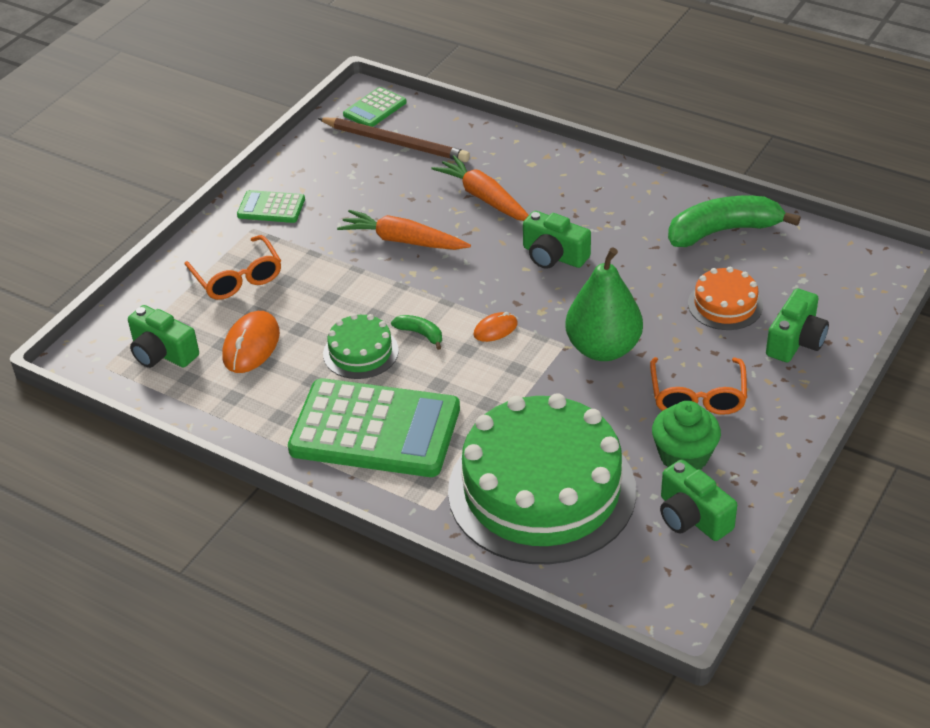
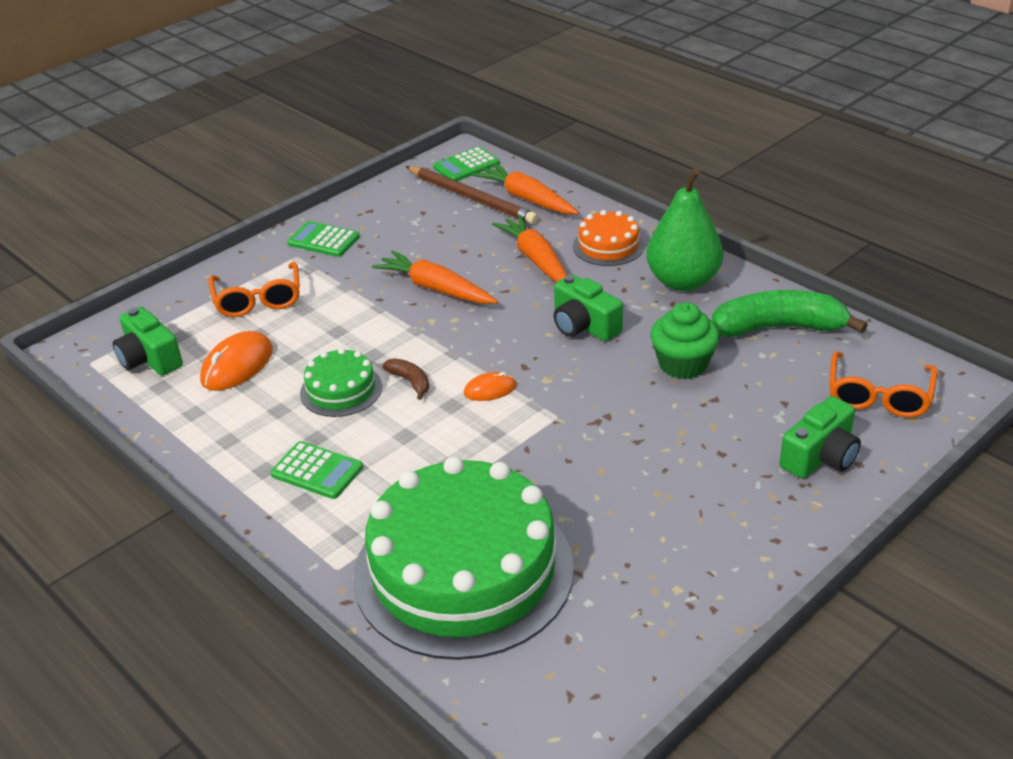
camera: 15 degrees right, 5 degrees down
green calculator [288,378,460,477] -> green calculator [271,441,363,499], size x0.46
green banana [391,315,442,350] -> brown banana [382,358,429,400]
green pear [565,247,643,361] -> green pear moved to [646,168,723,291]
orange glasses [650,357,747,415] -> orange glasses moved to [829,352,937,418]
green cupcake [652,401,721,470] -> green cupcake moved to [650,302,719,379]
green camera [660,459,737,541] -> none
orange cake [688,267,763,330] -> orange cake moved to [573,210,645,266]
none -> orange carrot [473,163,579,214]

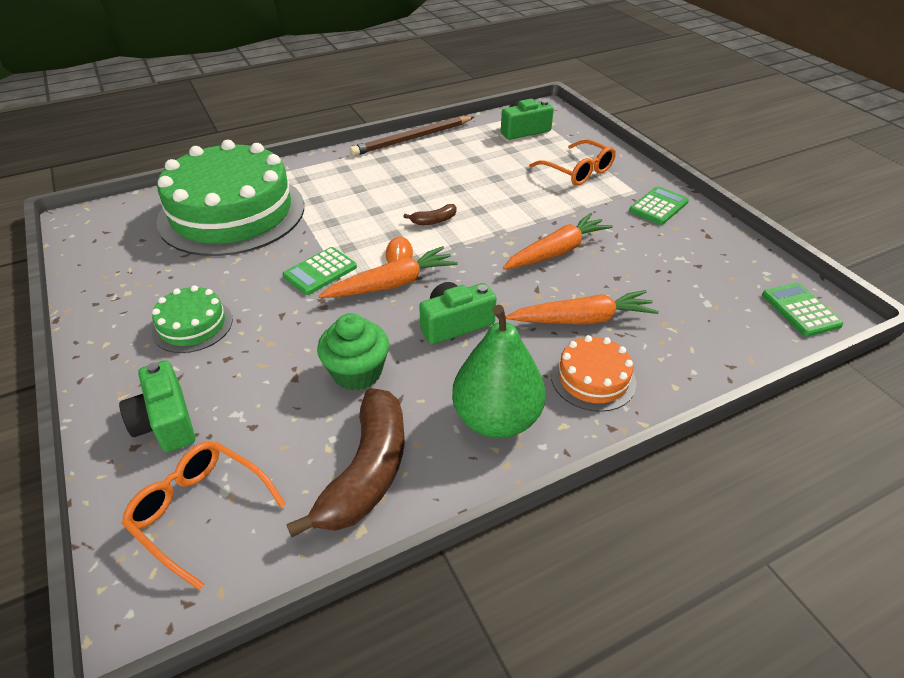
camera: 105 degrees right, 5 degrees up
orange mouse [200,331,273,391] -> none
orange glasses [209,261,300,317] -> orange glasses turned 135 degrees counterclockwise [529,139,616,186]
green calculator [271,441,363,499] -> green calculator moved to [283,247,357,295]
green cake [300,348,382,417] -> green cake moved to [152,285,233,353]
brown pencil [406,166,538,224] -> brown pencil moved to [350,116,474,156]
orange carrot [473,163,579,214] -> orange carrot moved to [318,246,458,298]
green banana [712,290,868,337] -> brown banana [286,388,405,537]

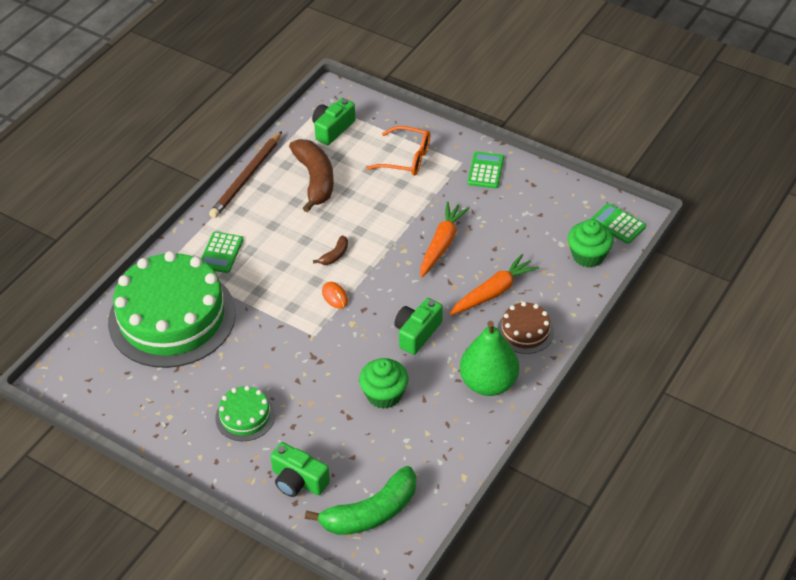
camera: 30 degrees left, 5 degrees up
orange glasses [122,441,286,591] -> green banana [305,466,416,535]
green calculator [283,247,357,295] -> green calculator moved to [201,232,243,273]
brown banana [286,388,405,537] -> brown banana moved to [289,139,334,212]
orange carrot [318,246,458,298] -> none
orange cake [551,335,636,412] -> brown cake [497,302,554,354]
none -> green cupcake [568,219,613,267]

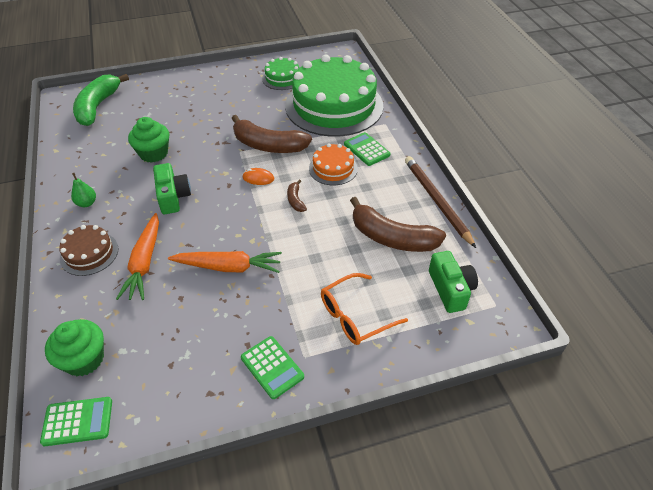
camera: 130 degrees right, 0 degrees up
green cake [215,386,275,441] -> green cake moved to [262,57,299,90]
green camera [270,442,330,497] -> none
orange carrot [420,202,470,278] -> orange carrot turned 60 degrees counterclockwise [168,251,282,273]
green pear [460,321,519,396] -> green pear [71,173,96,207], size x0.44
none -> brown banana [231,115,312,153]
none -> orange cake [309,143,358,185]

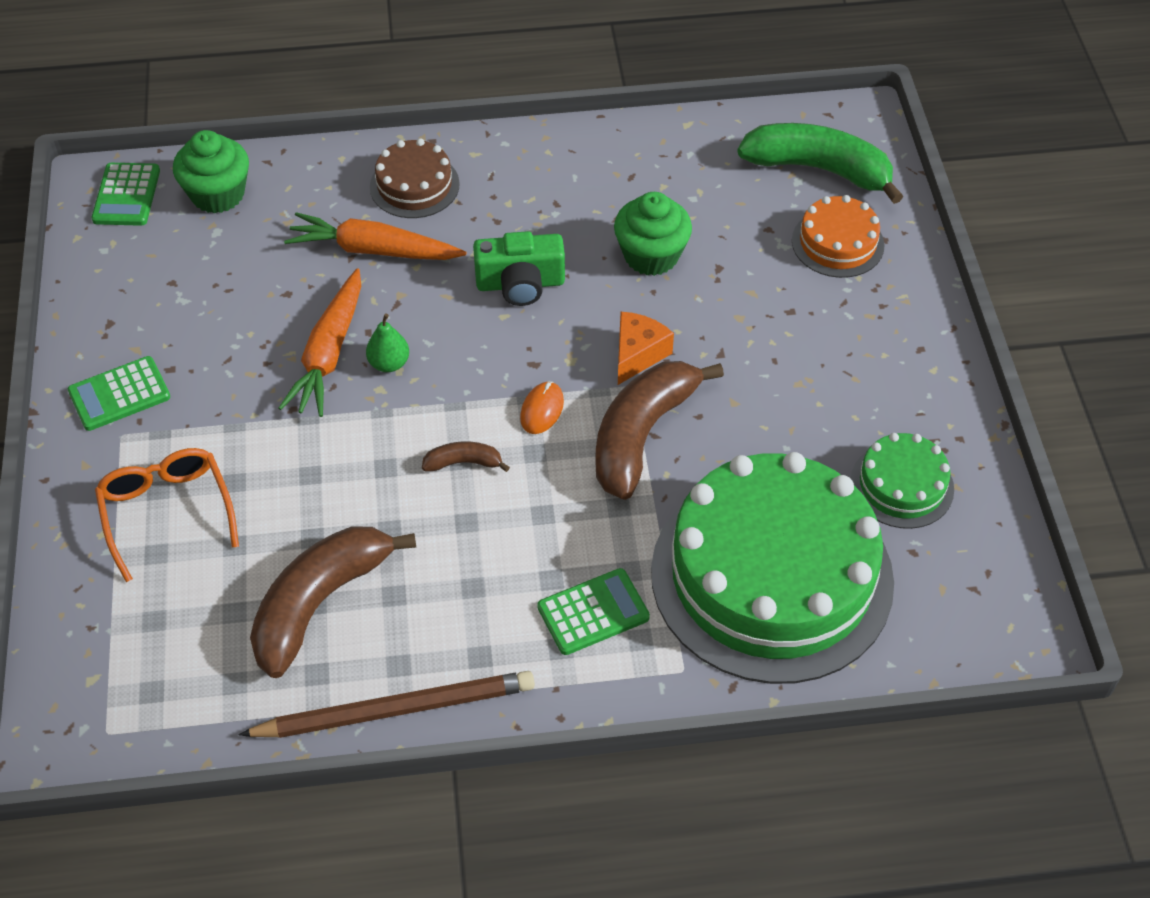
camera: 100 degrees right, 5 degrees up
green pear [71,173,96,207] -> green pear moved to [366,314,409,372]
orange cake [309,143,358,185] -> orange cake moved to [792,195,885,278]
green camera [429,251,478,313] -> none
none -> orange cheese [618,312,674,385]

